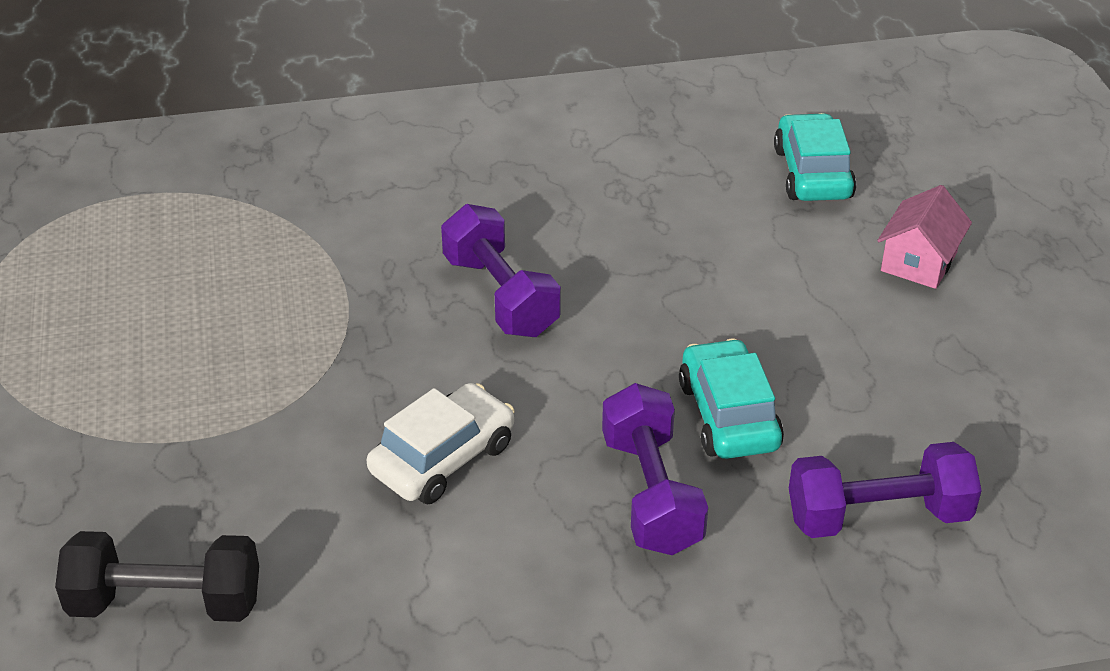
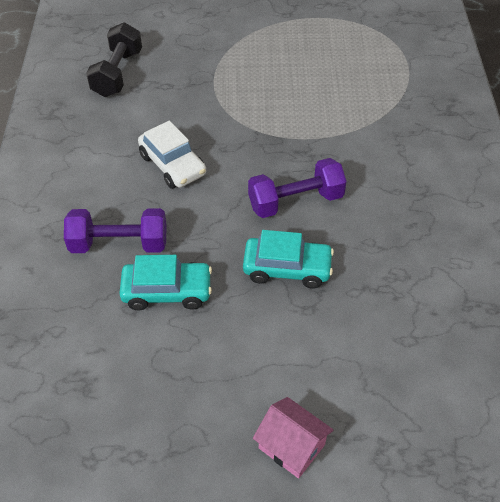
camera: 100 degrees right, 10 degrees up
turquoise car [774,113,856,201] -> turquoise car moved to [243,230,334,289]
purple dumbbell [789,442,982,538] -> none

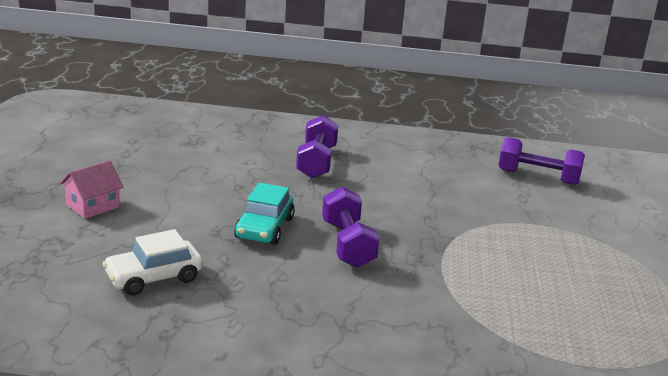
camera: 95 degrees right, 25 degrees down
black dumbbell [86,22,142,97] -> purple dumbbell [498,137,585,185]
turquoise car [119,255,212,310] -> none
white car [138,121,206,189] -> white car moved to [102,229,203,296]

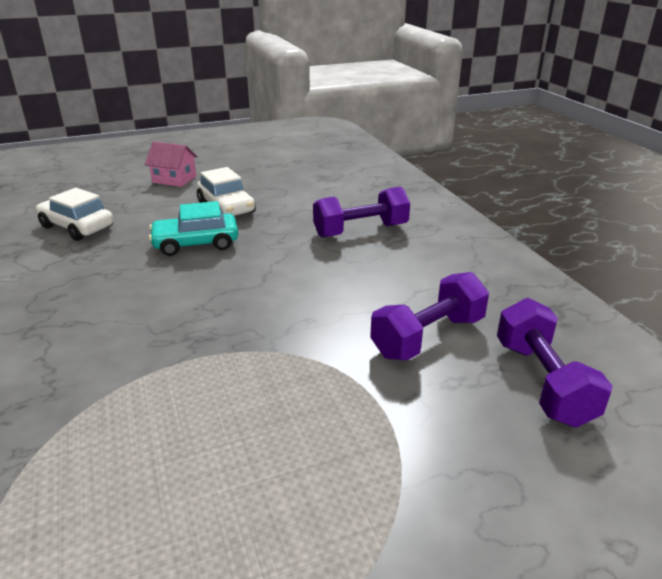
camera: 65 degrees right, 5 degrees up
purple dumbbell [322,186,380,268] -> purple dumbbell moved to [370,272,489,360]
none -> white car [197,167,256,216]

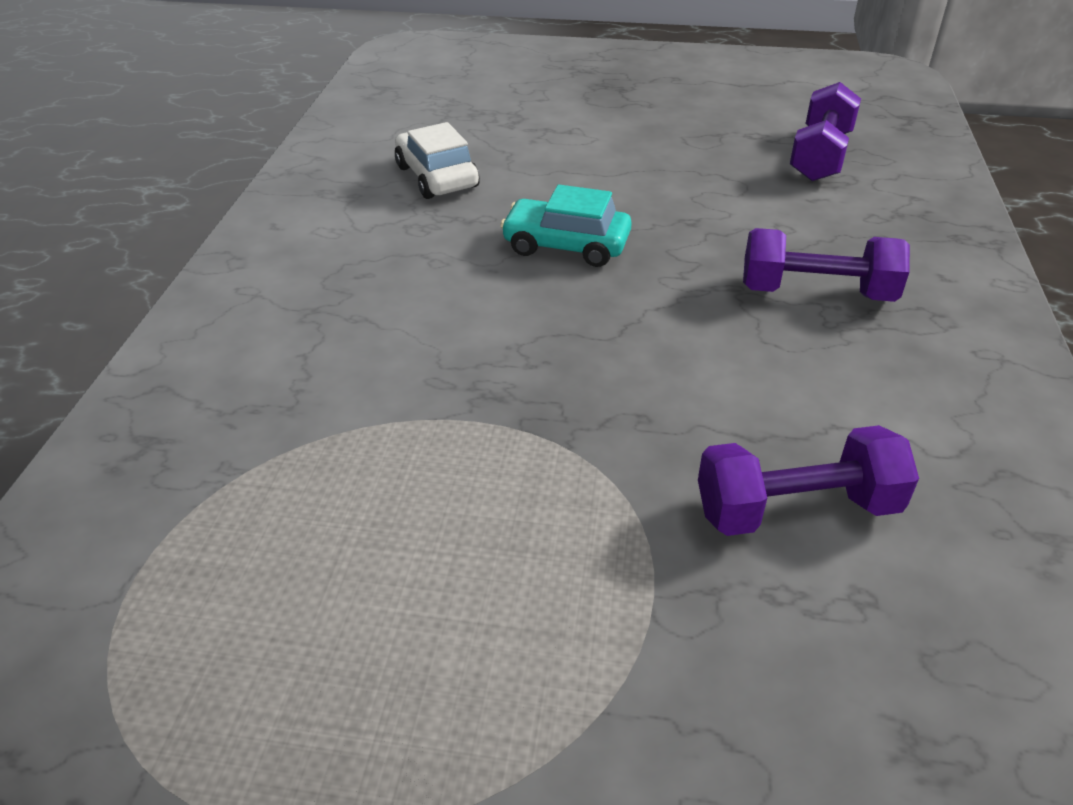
camera: 30 degrees right, 10 degrees up
pink house [145,142,198,187] -> none
white car [197,167,256,216] -> none
purple dumbbell [497,298,613,428] -> purple dumbbell moved to [790,82,861,181]

